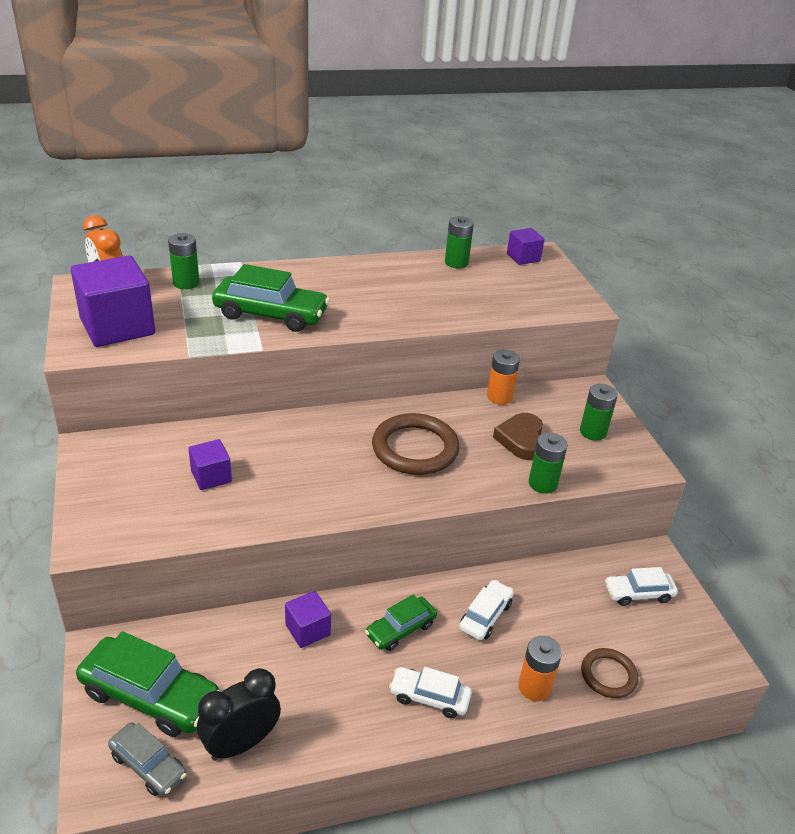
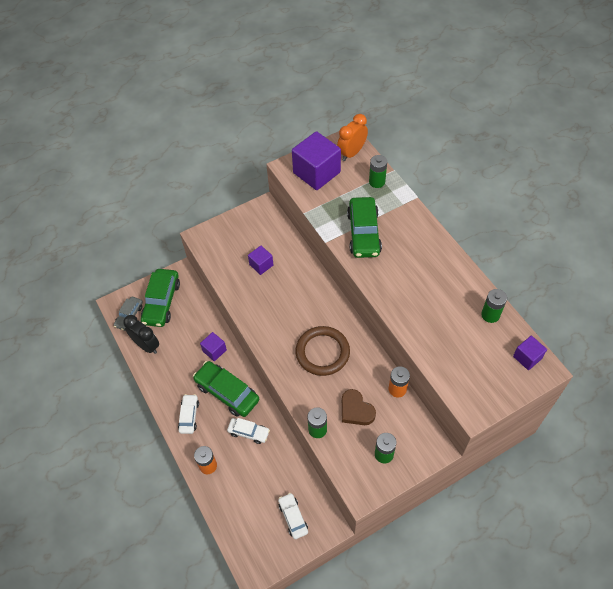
camera: 80 degrees right, 20 degrees up
green car [365,594,437,651] -> green car [193,361,259,417], size x1.74
brown heart [493,413,543,460] -> brown heart turned 120 degrees counterclockwise [342,389,376,425]
brown ring [581,648,638,698] -> none

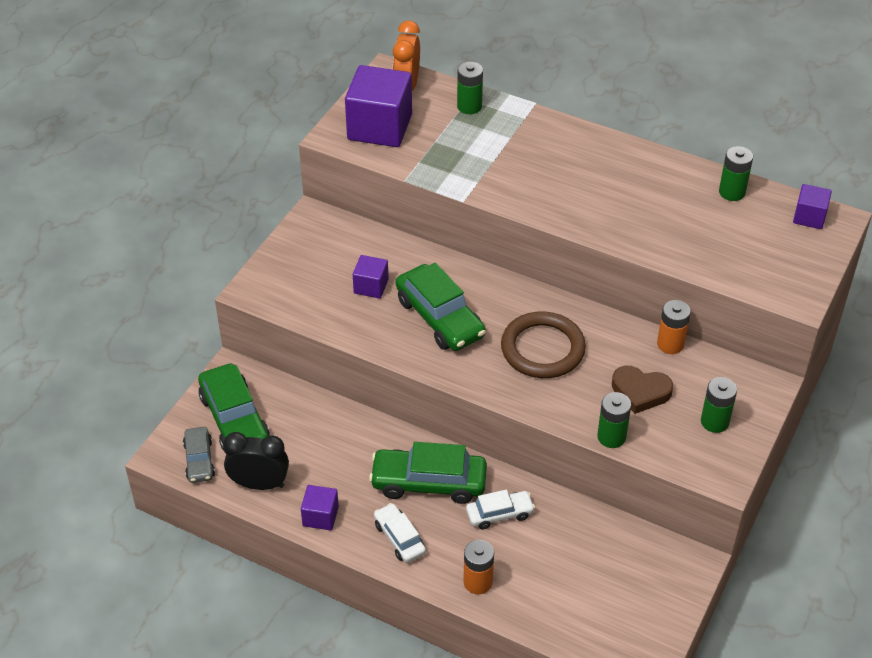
camera: 35 degrees left, 10 degrees down
purple cube [200,332,227,361] -> purple cube moved to [301,485,339,530]
white car [278,493,308,539] -> none
green car [347,197,382,258] -> green car moved to [396,263,486,351]

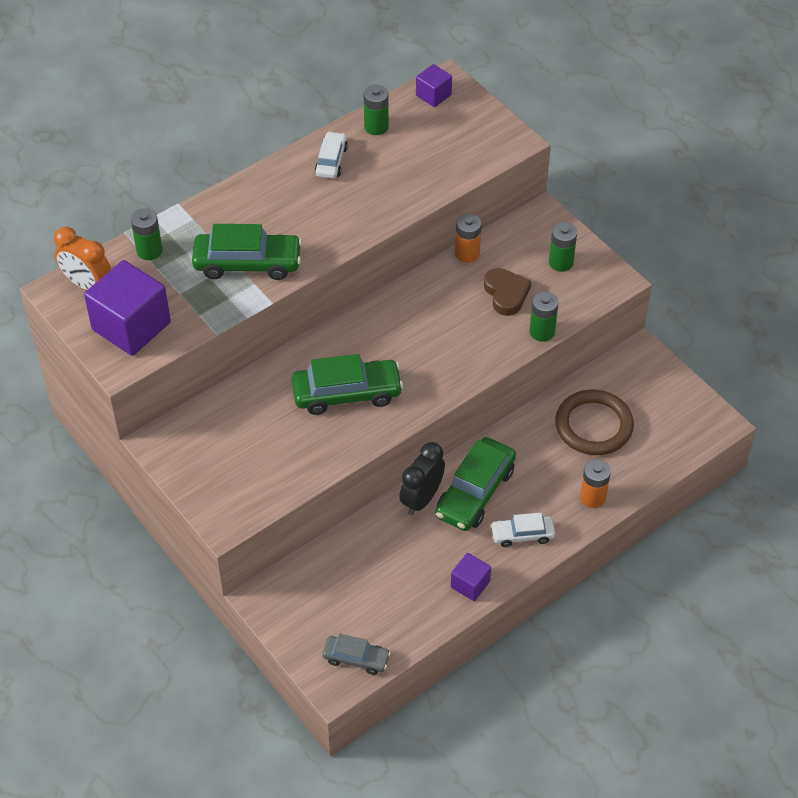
camera: 65 degrees left, 5 degrees up
green car [198,364,270,453] -> green car moved to [192,224,302,280]
black clock [223,432,289,490] -> black clock moved to [399,442,445,515]
purple cube [353,255,389,299] -> none
white car [466,490,535,530] -> white car moved to [315,131,348,179]
brown ring [501,311,586,378] -> brown ring moved to [555,390,634,455]
brown heart [612,366,673,414] -> brown heart turned 60 degrees counterclockwise [484,268,531,316]

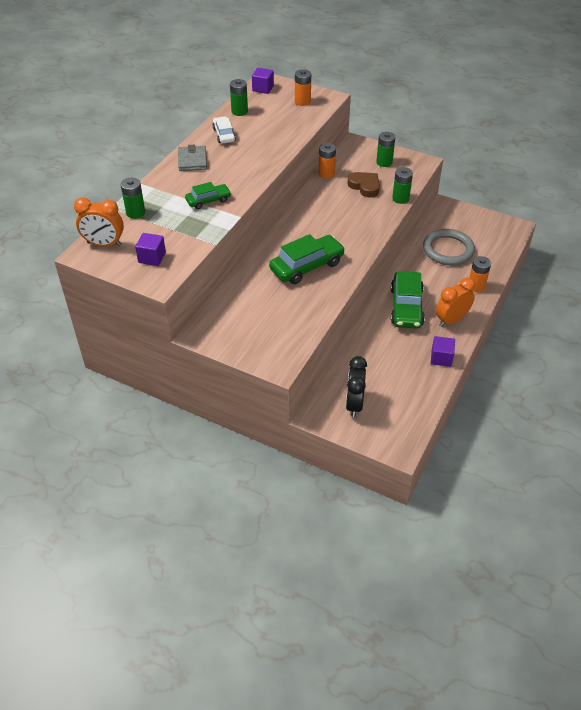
camera: 25 degrees left, 5 degrees down
purple cube [84,260,171,356] -> purple cube [135,233,166,266], size x0.51
green car [192,224,302,280] -> green car [185,182,231,209], size x0.57
grey car [323,634,391,675] -> none
black clock [399,442,445,515] -> black clock moved to [346,356,367,418]
white car [491,513,555,547] -> orange clock [436,278,475,327]
brown ring [555,390,634,455] -> grey ring [423,229,475,265]
none -> grey wallet [178,145,207,171]
none -> orange battery [295,69,311,106]

